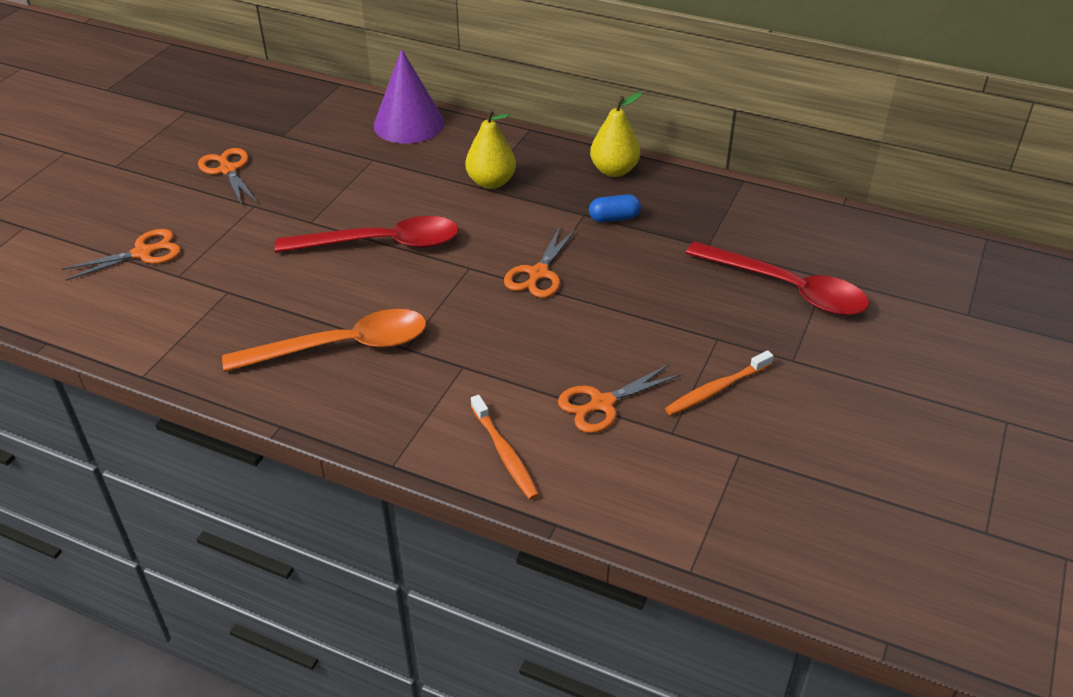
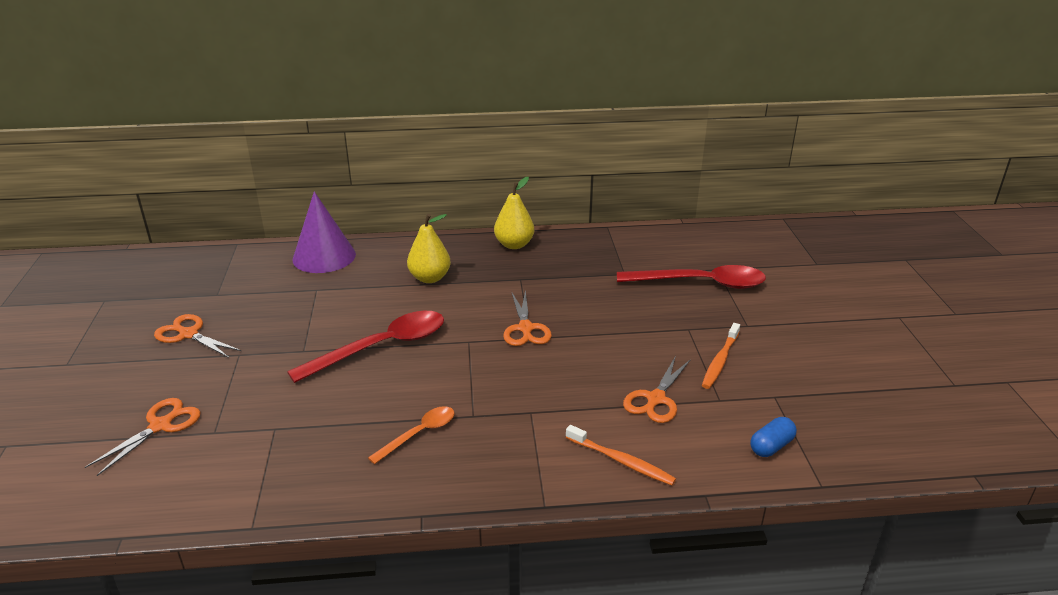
camera: 30 degrees left, 10 degrees down
orange spoon [222,309,426,372] -> orange spoon [368,406,455,464], size x0.54
blue capsule [589,194,641,222] -> blue capsule moved to [750,417,797,457]

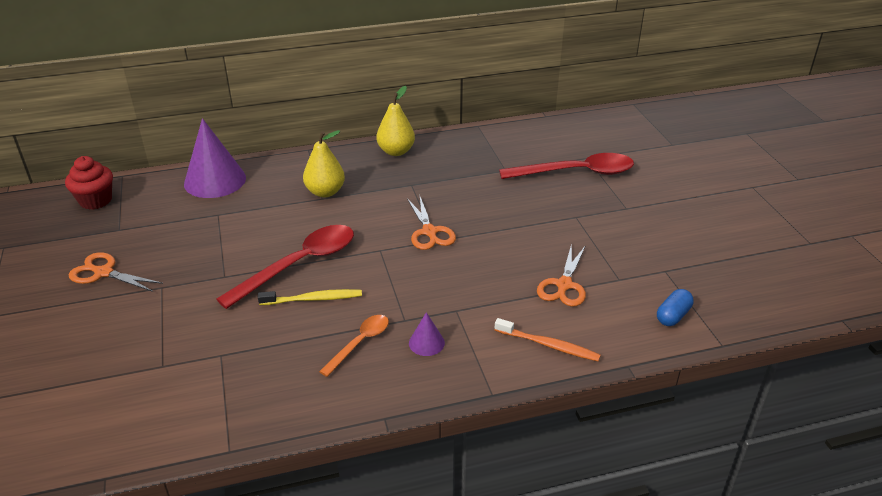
camera: 10 degrees left, 5 degrees up
orange scissors [85,398,201,476] -> none
orange toothbrush [702,323,740,389] -> none
none -> red cupcake [65,156,113,210]
none -> yellow toothbrush [258,289,362,305]
none -> purple cone [409,312,445,356]

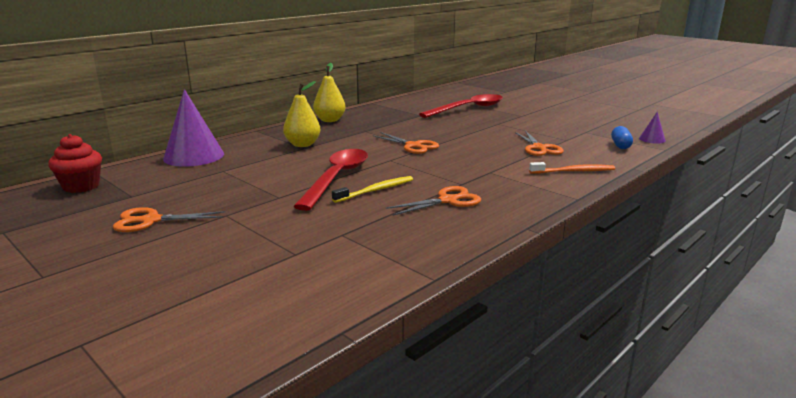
camera: 30 degrees left, 15 degrees down
orange spoon [319,315,389,377] -> orange scissors [386,186,481,216]
purple cone [409,312,445,356] -> purple cone moved to [639,112,666,144]

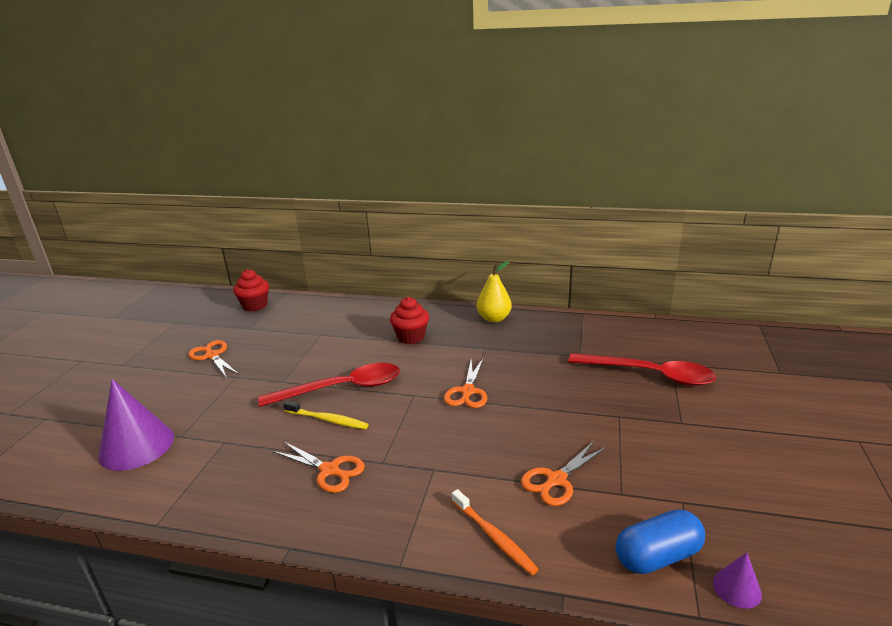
camera: 60 degrees right, 5 degrees up
purple cone [163,89,224,167] -> purple cone moved to [98,379,174,471]
yellow pear [283,81,320,147] -> red cupcake [390,297,429,344]
blue capsule [611,126,633,149] -> blue capsule [616,509,705,574], size x1.56

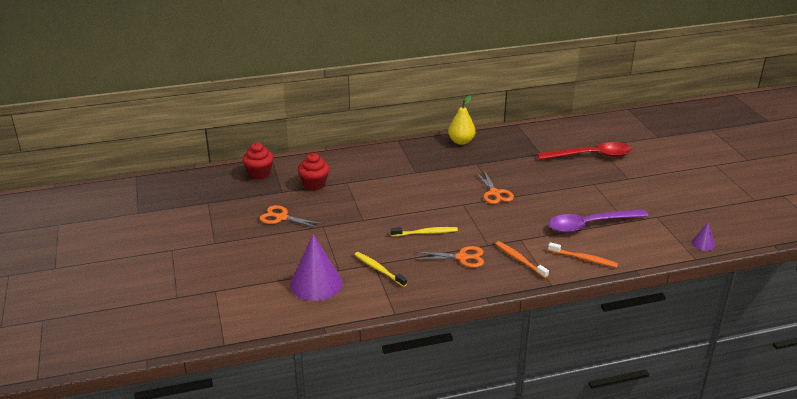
camera: 30 degrees left, 5 degrees up
red spoon [258,363,400,407] -> none
red cupcake [390,297,429,344] -> red cupcake moved to [298,153,330,191]
orange scissors [521,441,607,506] -> purple spoon [548,209,648,233]
blue capsule [616,509,705,574] -> none
none -> yellow toothbrush [354,252,407,287]
none -> orange toothbrush [495,241,549,278]

